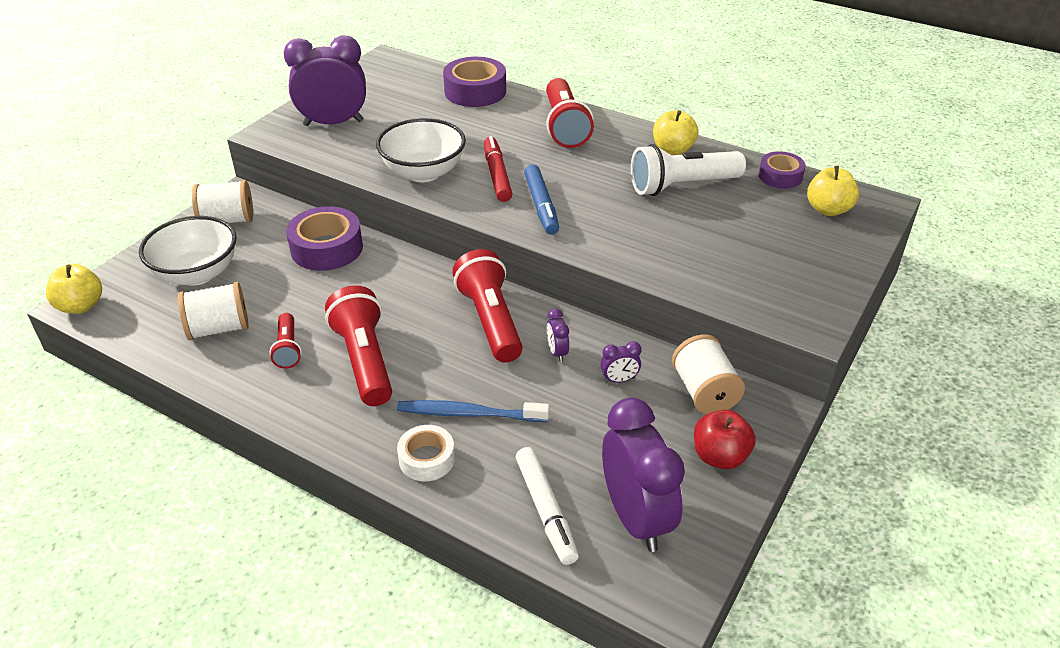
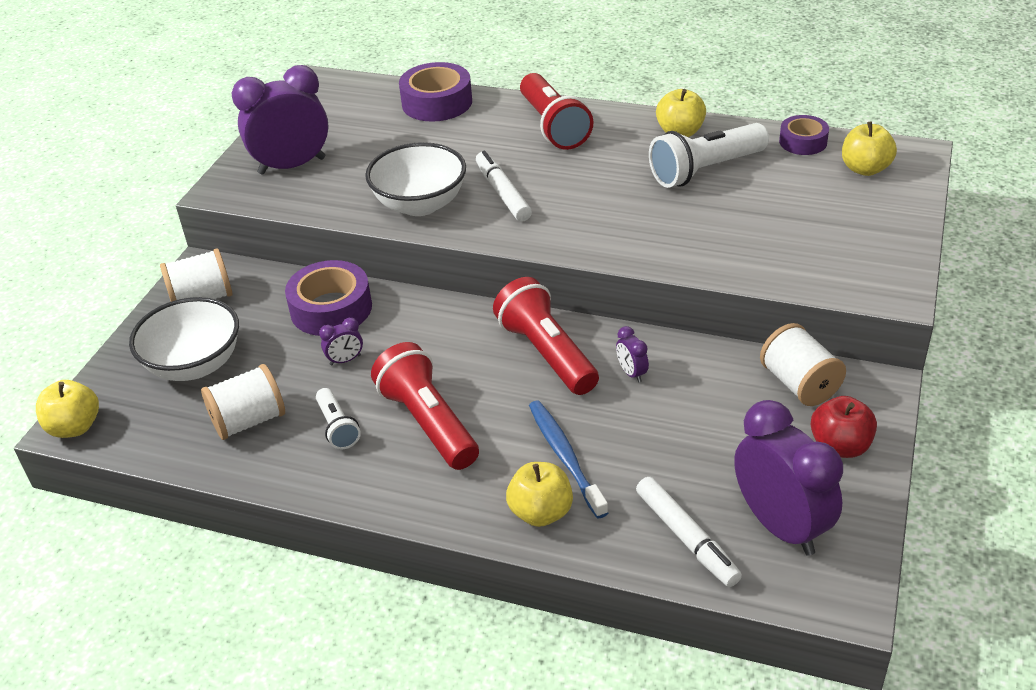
camera: 10 degrees left, 0 degrees up
red flashlight [269,313,302,369] -> white flashlight [316,388,361,449]
blue toothbrush [397,400,549,422] -> blue toothbrush turned 75 degrees clockwise [529,400,608,518]
white tape [397,425,455,481] -> yellow apple [506,462,573,527]
red marker [484,136,512,202] -> white marker [476,151,532,222]
blue marker [524,164,559,235] -> none
purple clock [600,341,641,383] -> purple clock moved to [319,318,363,366]

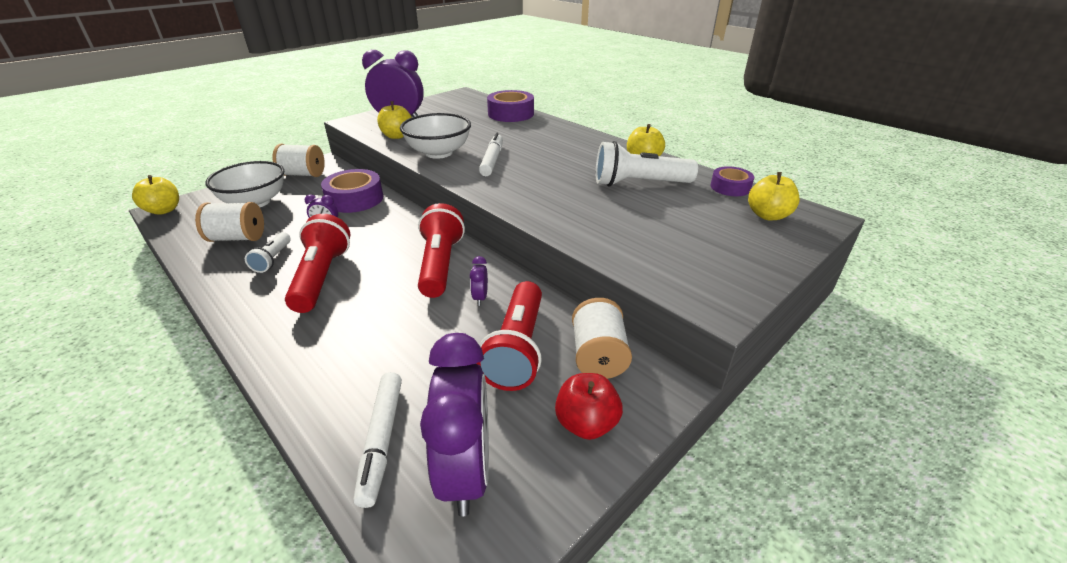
camera: 25 degrees right, 5 degrees down
yellow apple [506,462,573,527] -> yellow apple moved to [377,101,412,139]
red flashlight [520,73,593,150] -> red flashlight moved to [476,281,542,391]
blue toothbrush [529,400,608,518] -> none

